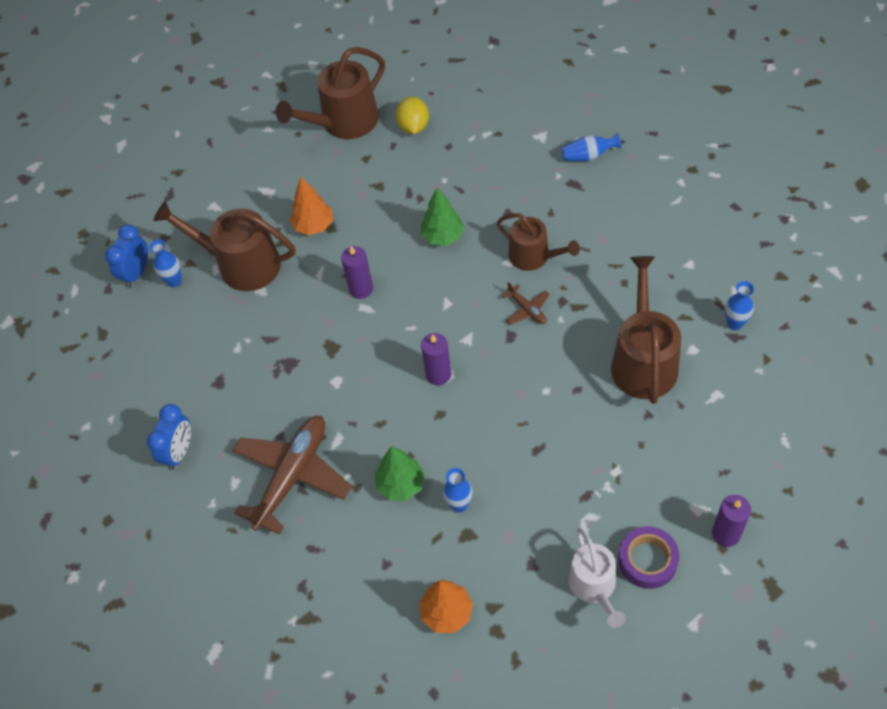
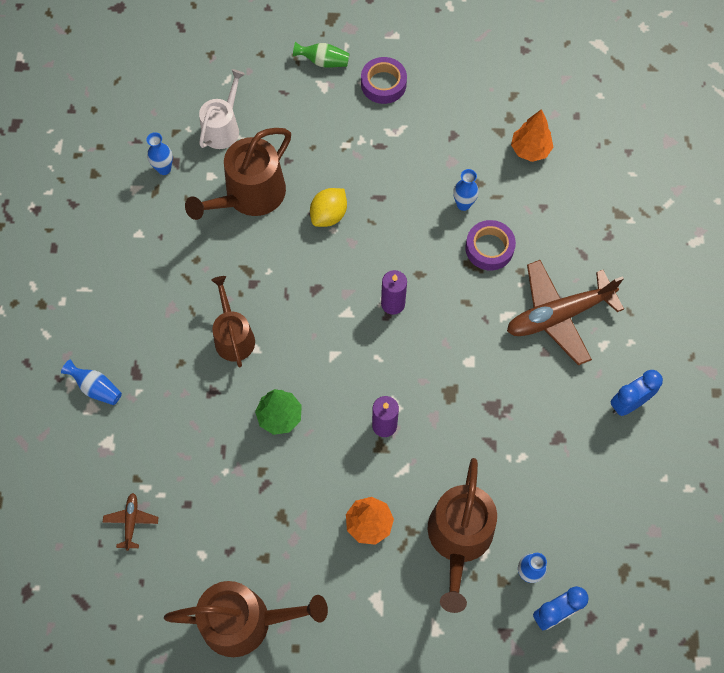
camera: 145 degrees left, 10 degrees up
brown watering can [153,201,295,291] -> brown watering can turned 45 degrees clockwise [428,458,497,613]
green tree [375,446,425,501] -> purple tape [465,220,516,270]
yellow lemon [396,96,429,134] -> yellow lemon moved to [310,188,347,227]
brown plane [502,282,550,325] -> brown plane moved to [102,493,159,551]
white watering can [568,528,625,628] -> white watering can moved to [199,69,245,149]
purple candle [712,495,751,547] -> green vase [293,42,350,68]

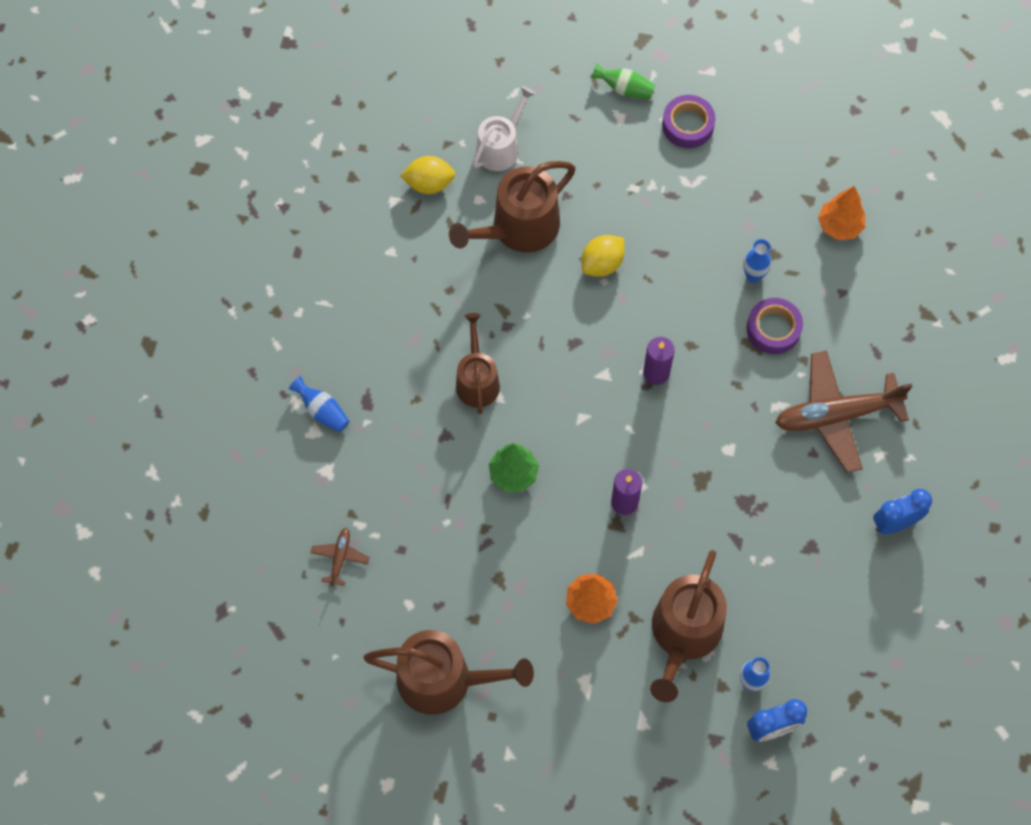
camera: 10 degrees right, 0 degrees up
blue vase [147,132,173,175] -> yellow lemon [400,156,455,194]

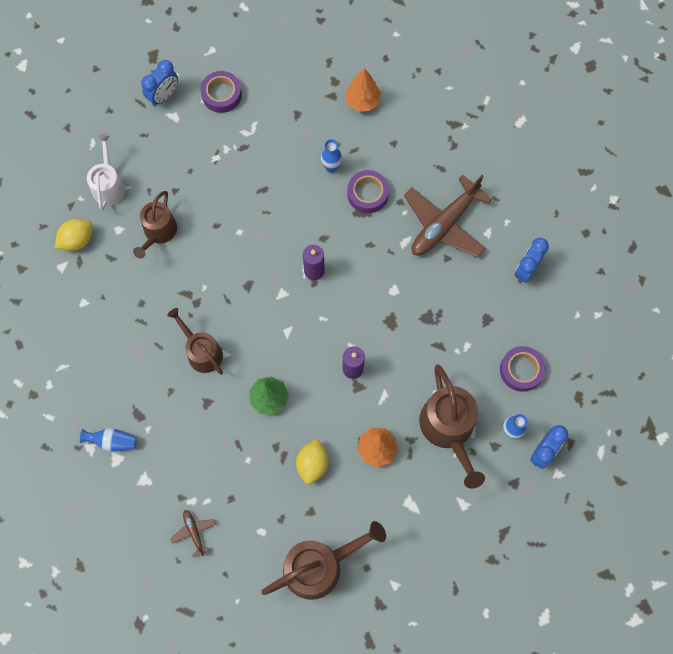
camera: 35 degrees left, 5 degrees up
brown watering can [449,161,576,253] -> brown watering can [133,191,177,259], size x0.65
yellow lemon [582,235,625,277] -> yellow lemon moved to [296,438,328,484]
green vase [591,63,655,99] -> blue clock [141,60,178,106]
none -> purple tape [500,346,546,392]

